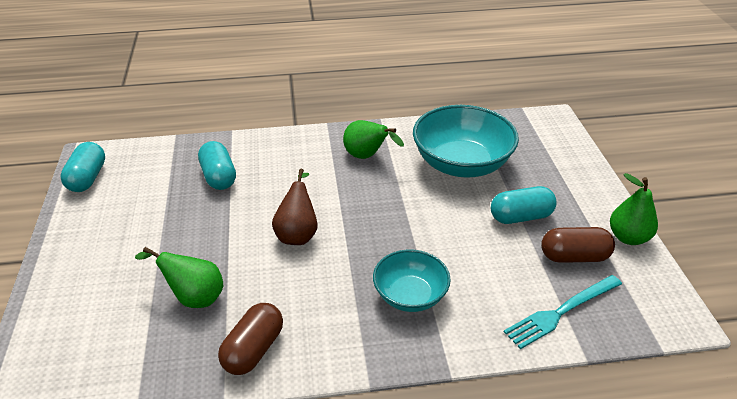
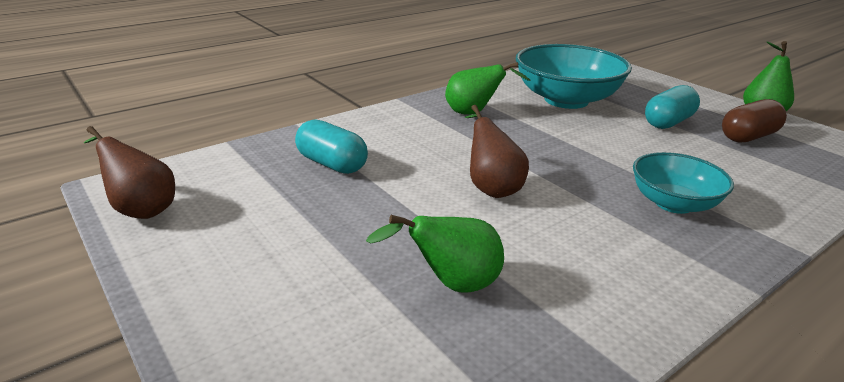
camera: 30 degrees left, 10 degrees down
turquoise capsule [61,142,105,192] -> brown pear [84,126,175,219]
brown capsule [218,303,283,375] -> none
turquoise fork [504,275,622,349] -> none

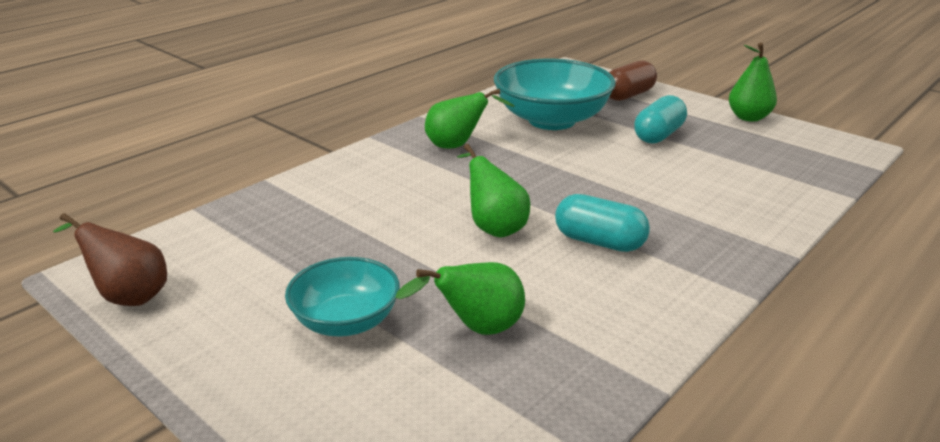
camera: 10 degrees left, 0 degrees up
turquoise capsule [295,119,368,174] -> turquoise capsule moved to [555,194,650,252]
brown pear [465,105,529,198] -> green pear [457,144,530,238]
turquoise bowl [633,152,734,214] -> turquoise bowl moved to [285,257,400,337]
brown capsule [722,99,787,143] -> brown capsule moved to [609,60,657,101]

